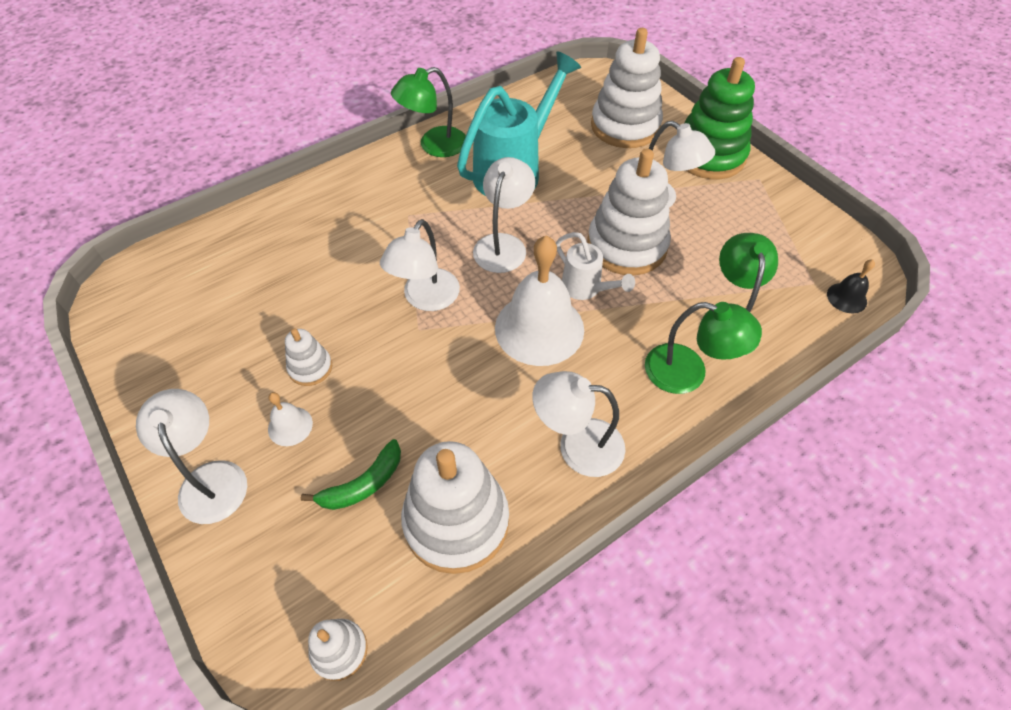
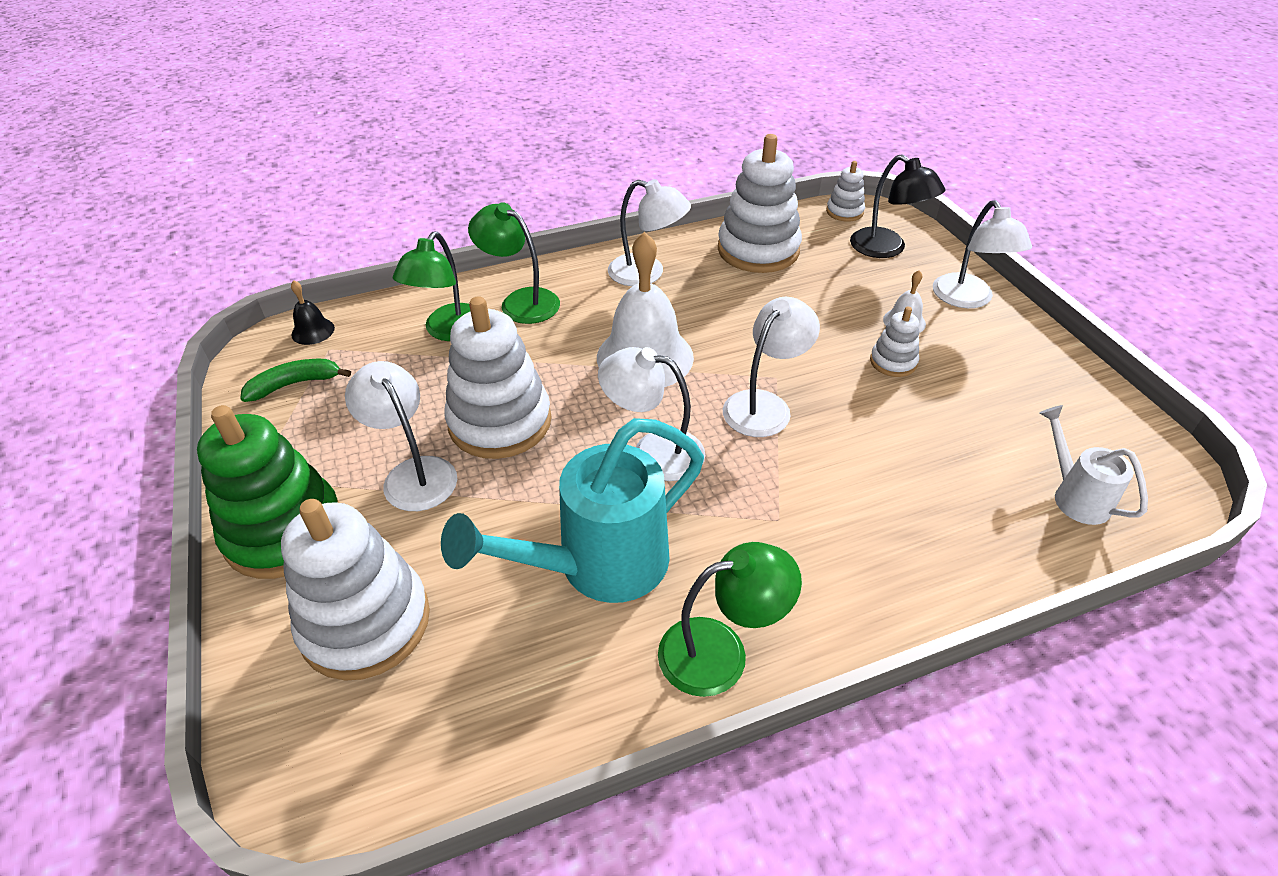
camera: 165 degrees left, 10 degrees down
green banana [301,439,401,510] -> green banana moved to [240,359,351,402]
white lamp [473,157,535,273] -> white lamp turned 75 degrees clockwise [598,347,705,481]
white watering can [556,232,635,300] -> white watering can moved to [1040,405,1148,525]
none -> black lamp [850,154,945,258]

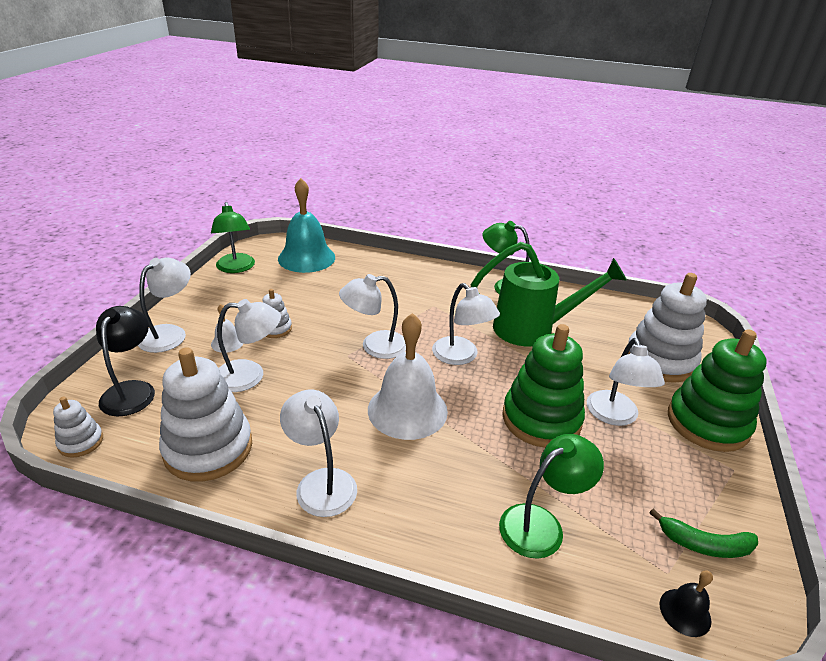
camera: 145 degrees left, 10 degrees down
turquoise watering can [441,418,704,603] -> green watering can [471,242,627,346]
white stacking toy [444,296,552,459] -> green stacking toy [502,324,585,448]
green lamp [468,202,560,324] -> green lamp moved to [211,202,255,273]
white watering can [1040,405,1148,525] -> turquoise bell [278,178,335,273]
none -> white lamp [217,299,281,392]

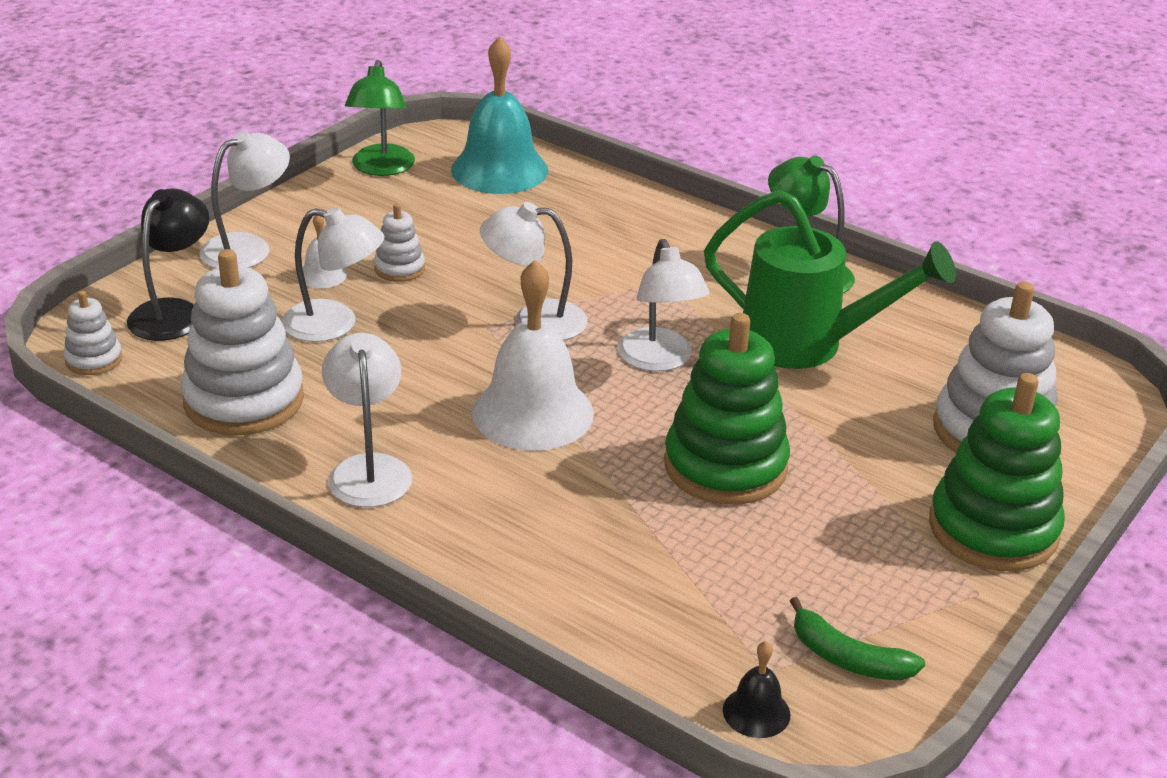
camera: 20 degrees right, 0 degrees up
green lamp [499,434,604,559] -> none
white lamp [586,338,665,426] -> none

